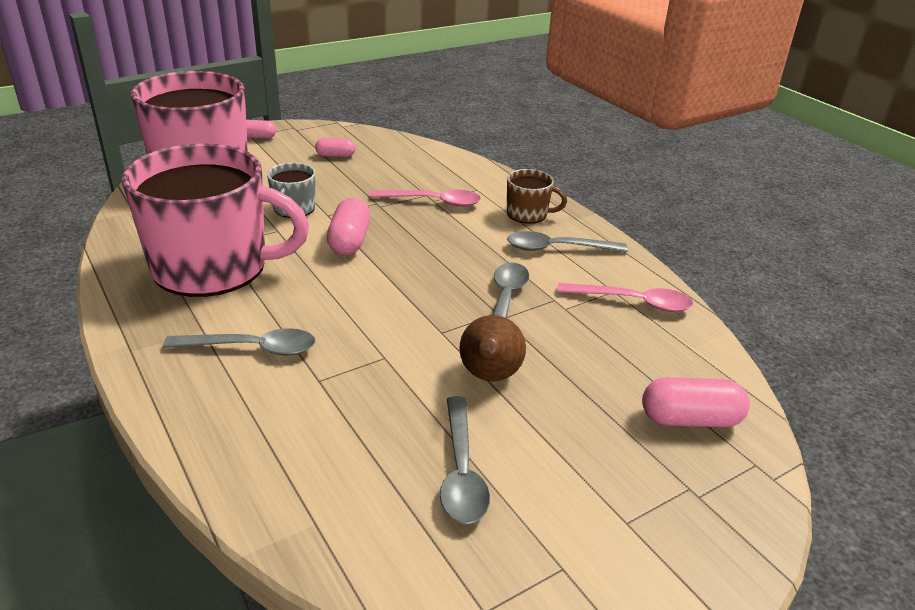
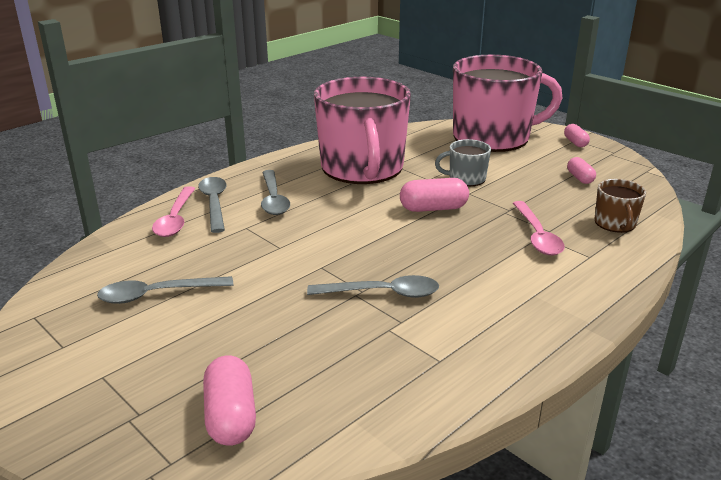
camera: 80 degrees right, 5 degrees down
brown pear [460,315,526,381] -> none
brown mug [507,169,567,224] -> brown mug moved to [594,179,646,233]
grey spoon [507,231,628,252] -> grey spoon moved to [198,177,227,233]
pink spoon [557,283,693,312] -> pink spoon moved to [152,186,196,237]

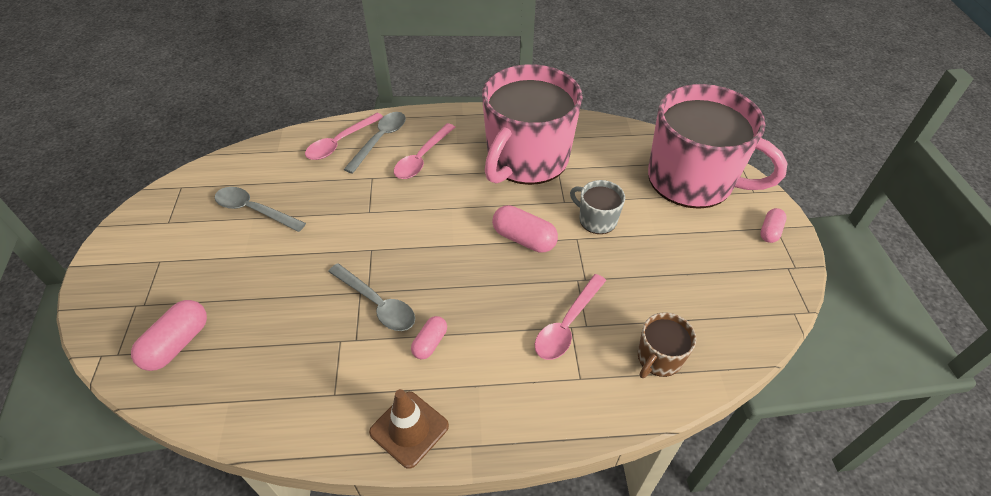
camera: 40 degrees right, 20 degrees up
grey spoon [261,170,290,215] -> pink spoon [394,123,455,179]
pink capsule [567,157,596,184] -> pink capsule moved to [411,316,447,359]
none -> brown traffic cone [369,389,449,469]

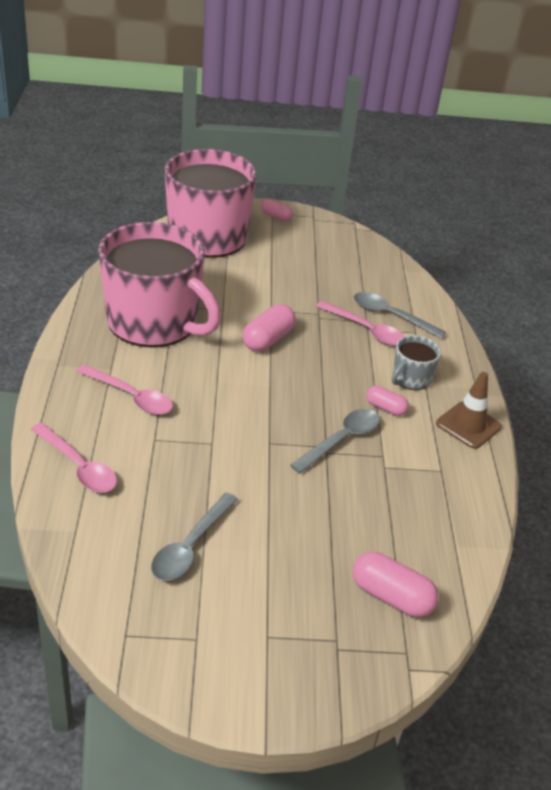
camera: 90 degrees left, 10 degrees down
grey spoon [344,112,406,174] -> grey spoon moved to [354,292,446,339]
grey mug [570,180,625,234] -> grey mug moved to [392,335,441,390]
brown mug [638,312,696,378] -> none

